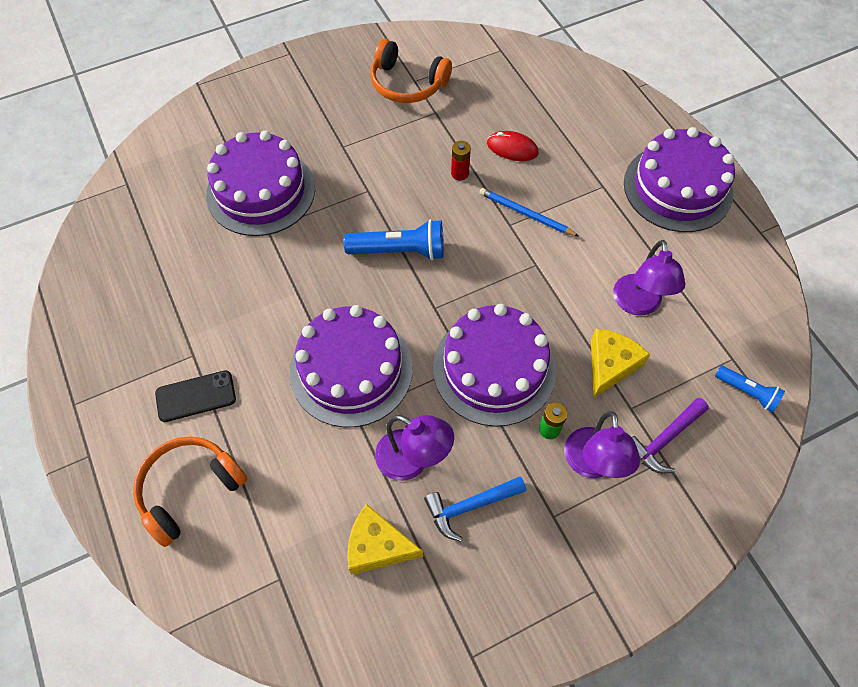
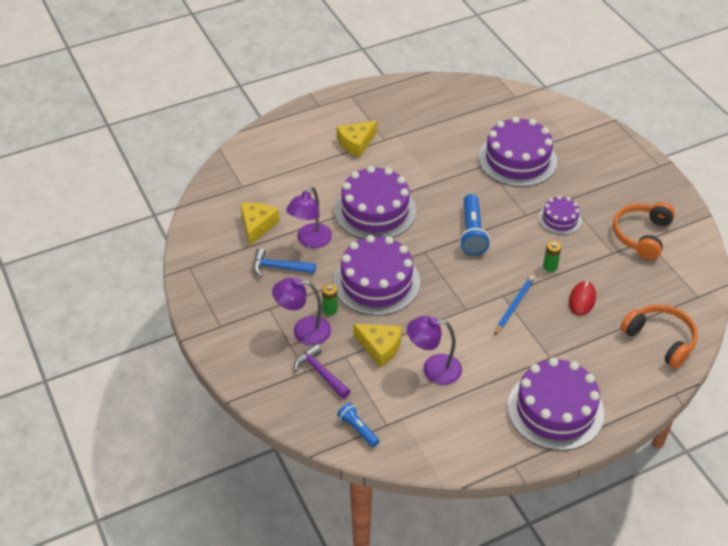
camera: 90 degrees right, 15 degrees down
orange headphones [133,436,247,547] -> orange headphones moved to [620,304,698,368]
black phone [155,370,236,422] -> yellow cheese [337,121,377,158]
blue hammer [424,476,526,542] -> blue hammer turned 60 degrees counterclockwise [253,248,316,277]
red battery [451,141,471,181] -> green battery [543,241,561,272]
blue flashlight [715,365,785,413] -> blue flashlight turned 105 degrees clockwise [337,403,379,447]
none -> purple cake [539,196,582,235]

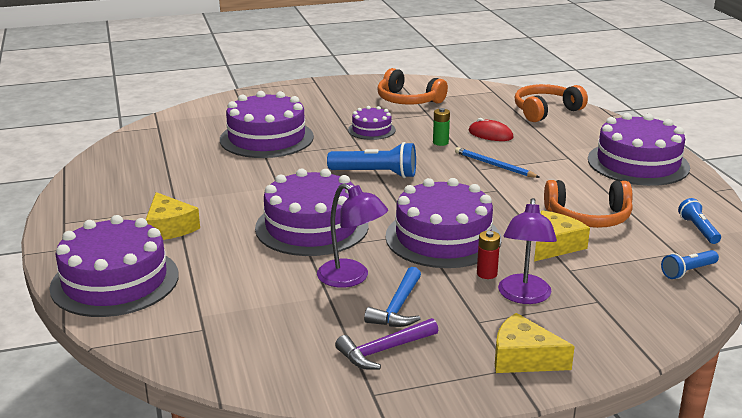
camera: 80 degrees left, 20 degrees down
yellow cheese [241,203,280,246] -> yellow cheese moved to [495,313,575,373]
purple hammer [294,343,351,399] -> purple hammer moved to [335,318,438,370]
green battery [322,283,338,315] -> red battery [477,231,500,279]
purple lamp [407,316,462,385] -> orange headphones [544,180,633,228]
none -> purple cake [49,215,179,317]
none -> blue flashlight [678,198,721,244]

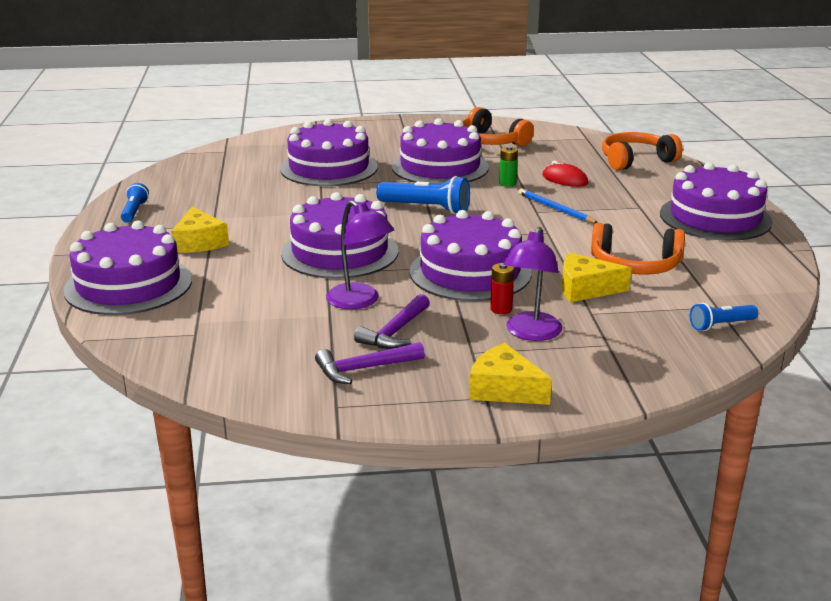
camera: 10 degrees right, 0 degrees up
purple cake [348,106,396,140] -> purple cake [392,118,489,184], size x1.92
blue hammer [364,267,421,327] -> purple hammer [354,294,430,349]
yellow cheese [534,210,590,261] -> yellow cheese turned 135 degrees counterclockwise [562,253,631,302]
blue flashlight [678,198,721,244] -> blue flashlight moved to [121,183,149,223]

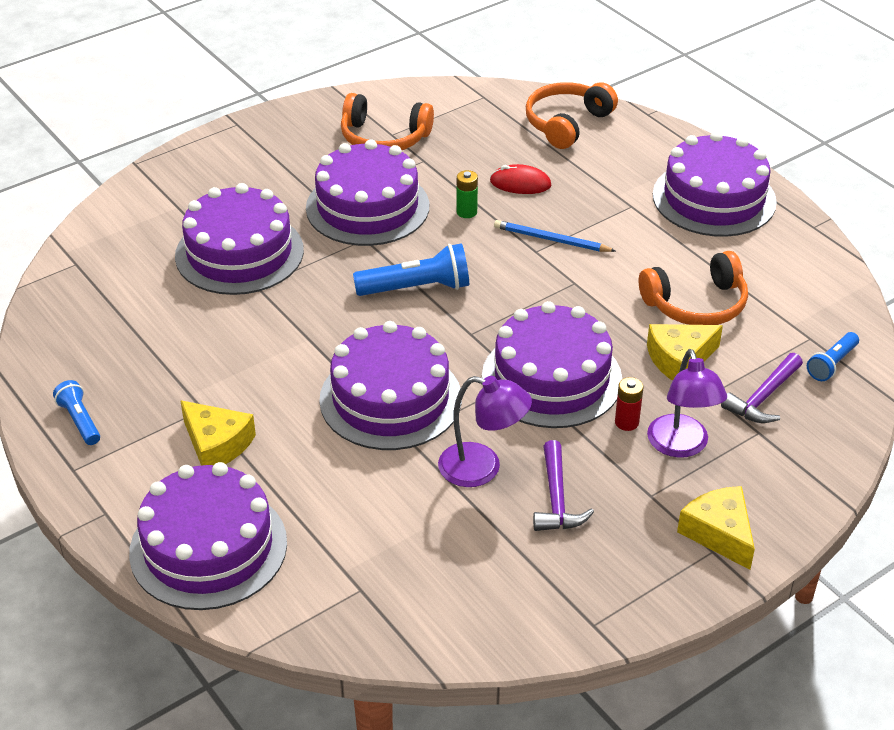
camera: 30 degrees left, 15 degrees up
purple hammer [315,342,425,384] -> purple hammer moved to [721,353,803,423]
yellow cheese [469,343,552,405] -> yellow cheese turned 60 degrees clockwise [677,486,755,570]

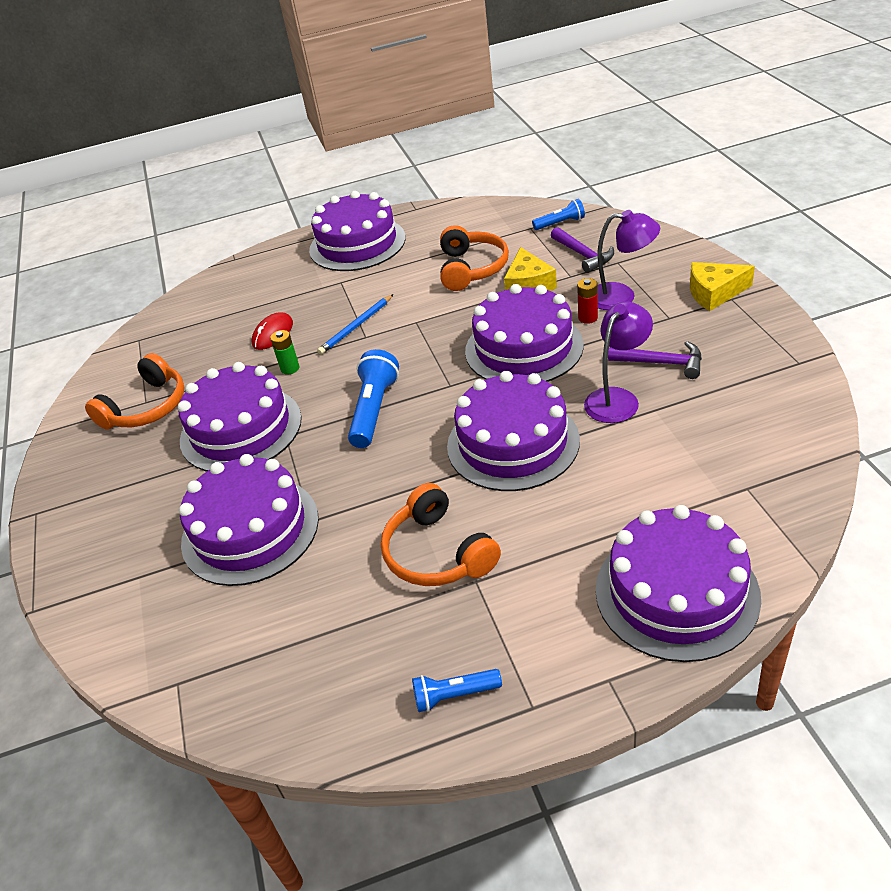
camera: 65 degrees left, 0 degrees up
yellow cheese [180,400,256,466] -> none
orange headphones [526,82,618,149] -> orange headphones moved to [381,483,501,586]
blue flashlight [807,332,859,381] -> blue flashlight turned 75 degrees counterclockwise [532,199,585,230]

